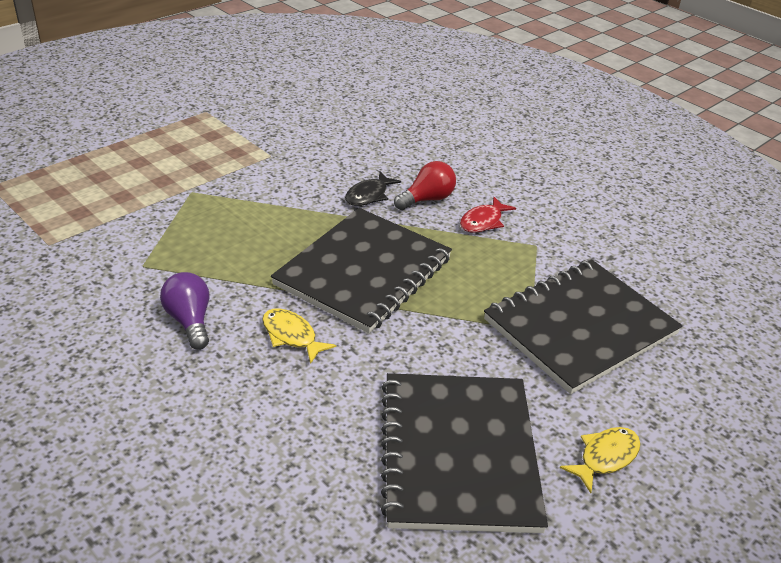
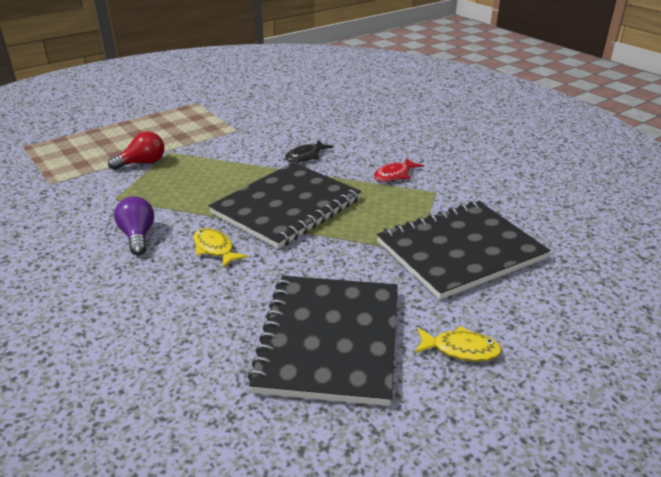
camera: 10 degrees right, 5 degrees down
red light bulb [394,161,456,210] -> red light bulb moved to [108,131,165,170]
yellow fish [560,427,640,493] -> yellow fish turned 45 degrees clockwise [415,326,502,362]

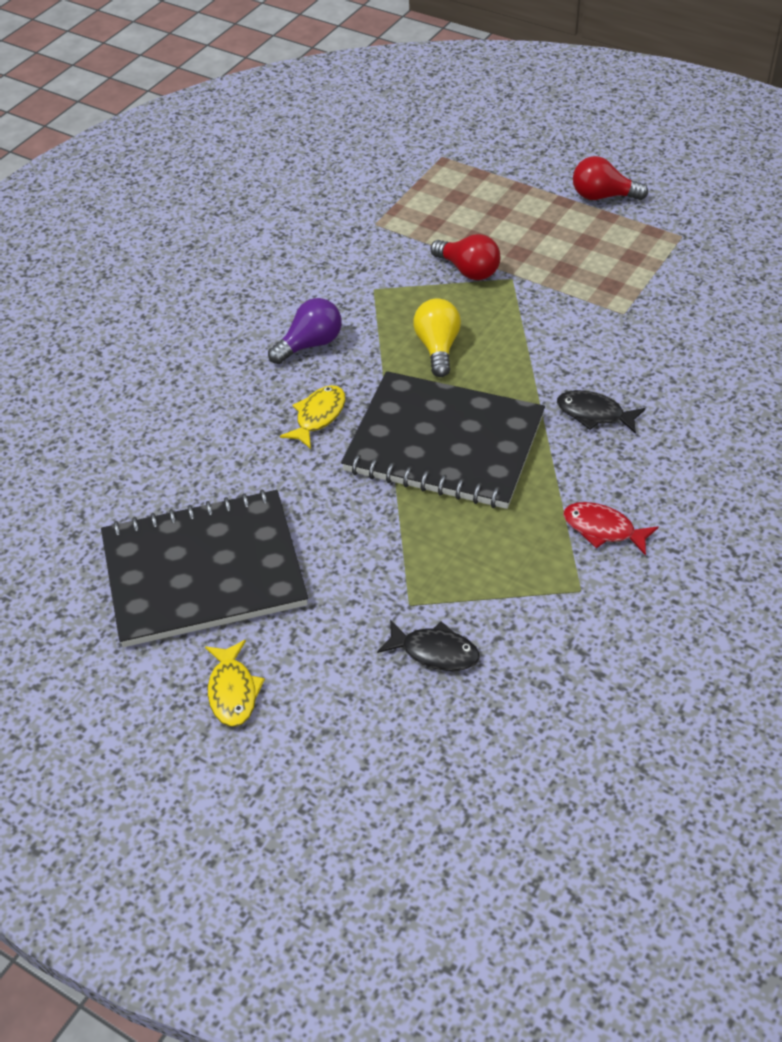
camera: 70 degrees right, 15 degrees up
black notebook [377,201,550,300] -> black fish [377,620,480,671]
none -> yellow light bulb [413,298,461,377]
none -> red light bulb [573,156,648,200]

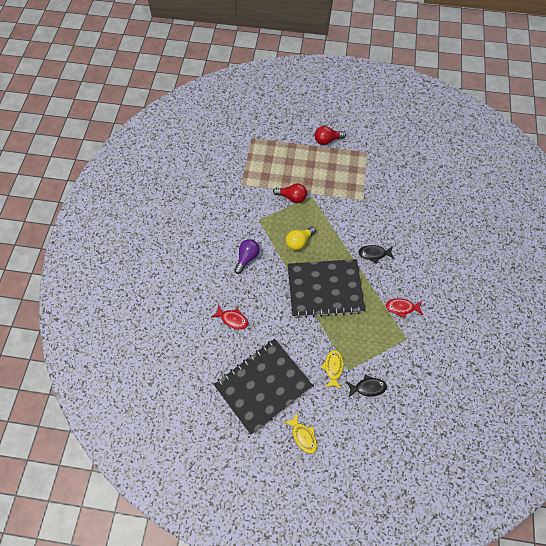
camera: 25 degrees left, 15 degrees up
yellow fish [280,385,346,449] -> yellow fish moved to [321,350,343,389]
yellow light bulb [413,298,461,377] -> yellow light bulb turned 105 degrees counterclockwise [286,226,316,250]
none -> red fish [211,304,249,330]

